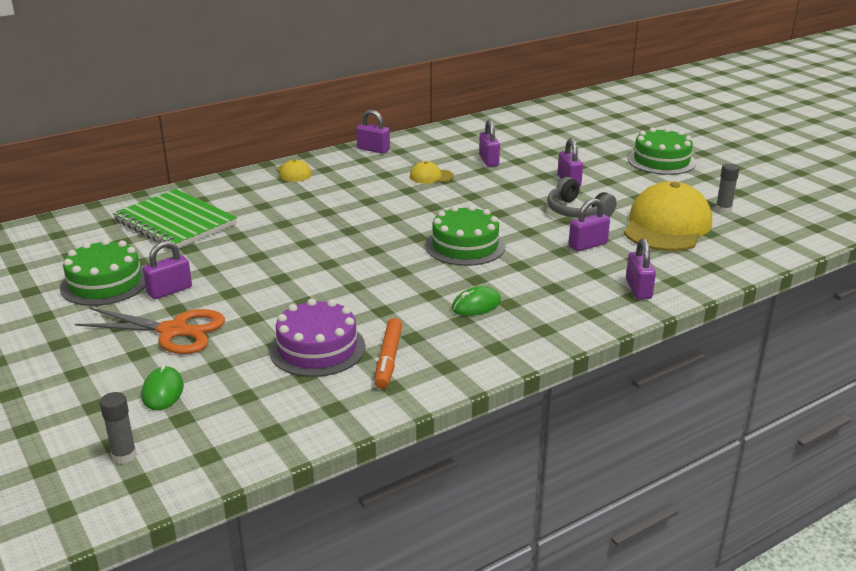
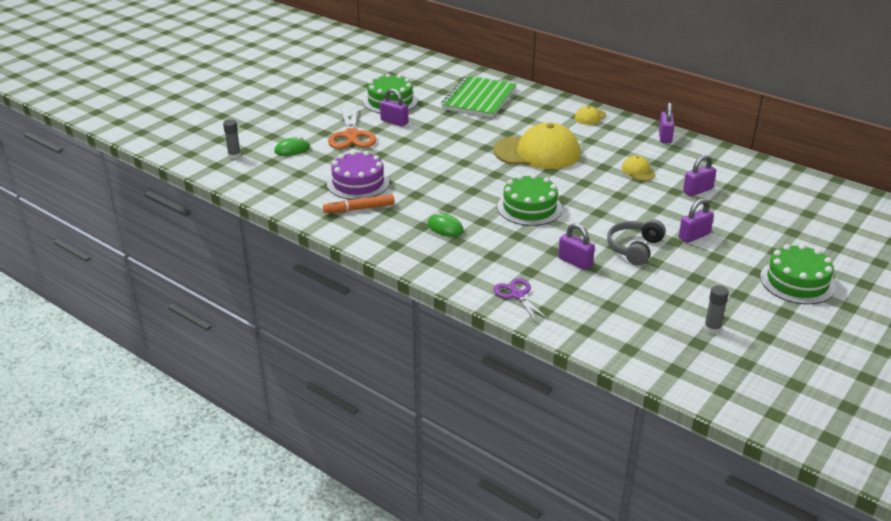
camera: 70 degrees right, 5 degrees up
yellow cap [624,181,712,251] -> yellow cap moved to [493,122,580,169]
purple padlock [626,238,656,299] -> purple scissors [494,278,550,324]

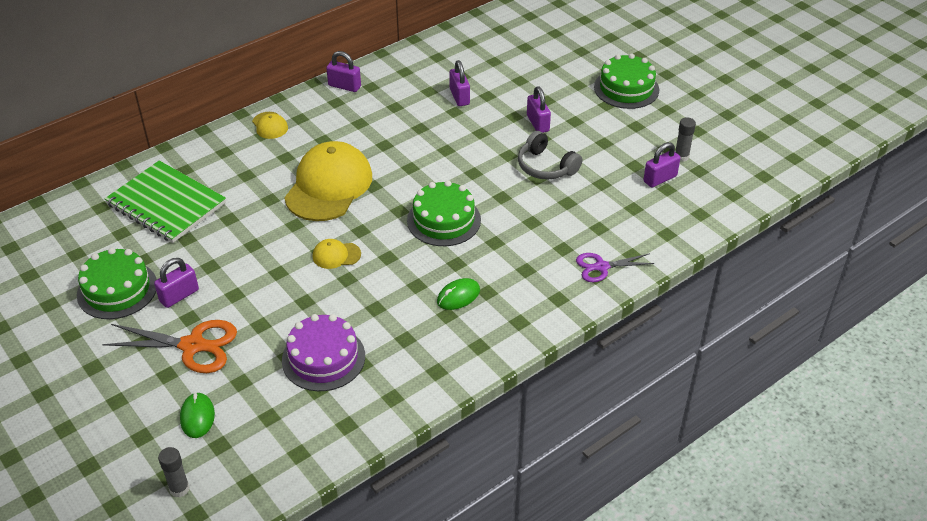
camera: 75 degrees left, 10 degrees up
orange marker [323,194,395,213] -> none
purple padlock [558,223,595,270] -> purple padlock moved to [643,142,680,188]
yellow cap [622,155,656,181] -> yellow cap moved to [313,239,361,269]

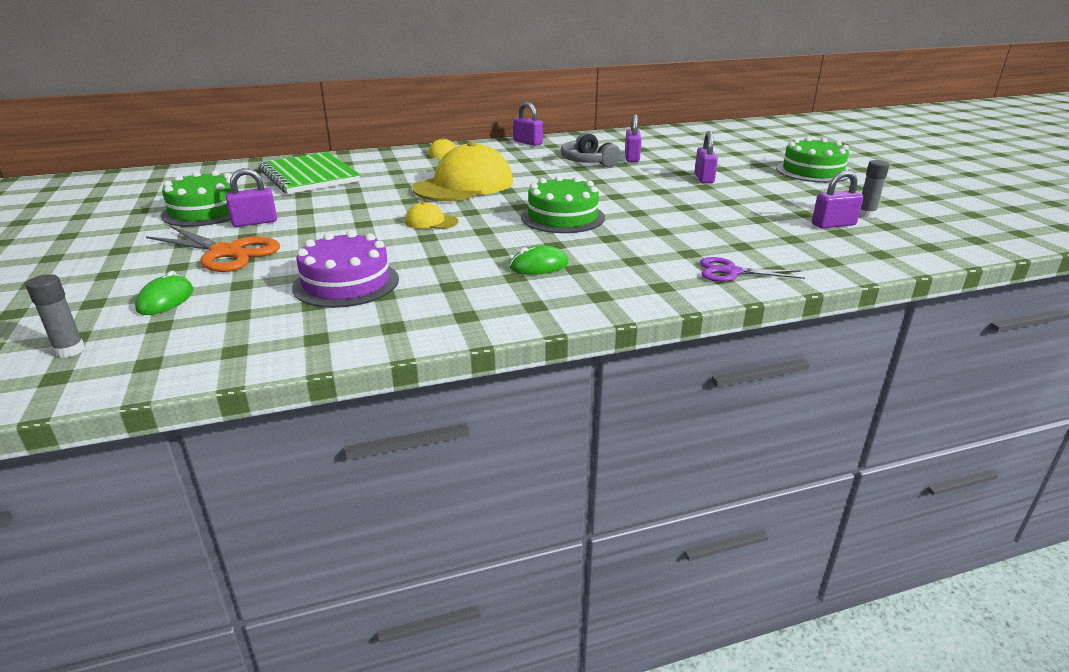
camera: 20 degrees right, 15 degrees down
grey headphones [518,131,582,180] -> grey headphones moved to [561,132,621,167]

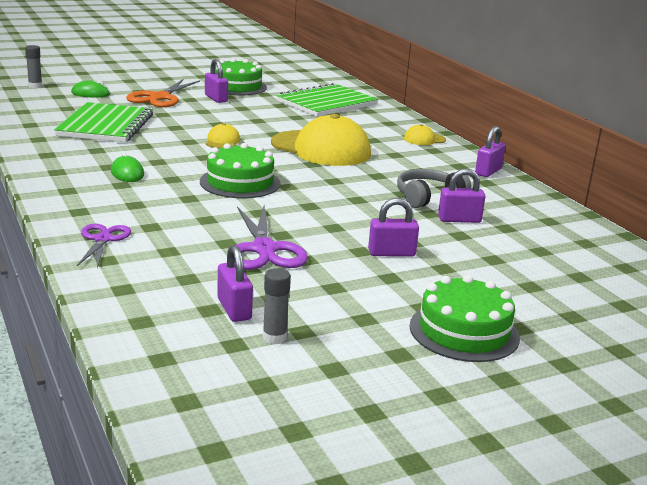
camera: 80 degrees right, 5 degrees down
purple cake [292,231,399,308] -> green notebook [54,102,153,142]
none -> purple scissors [236,206,308,270]

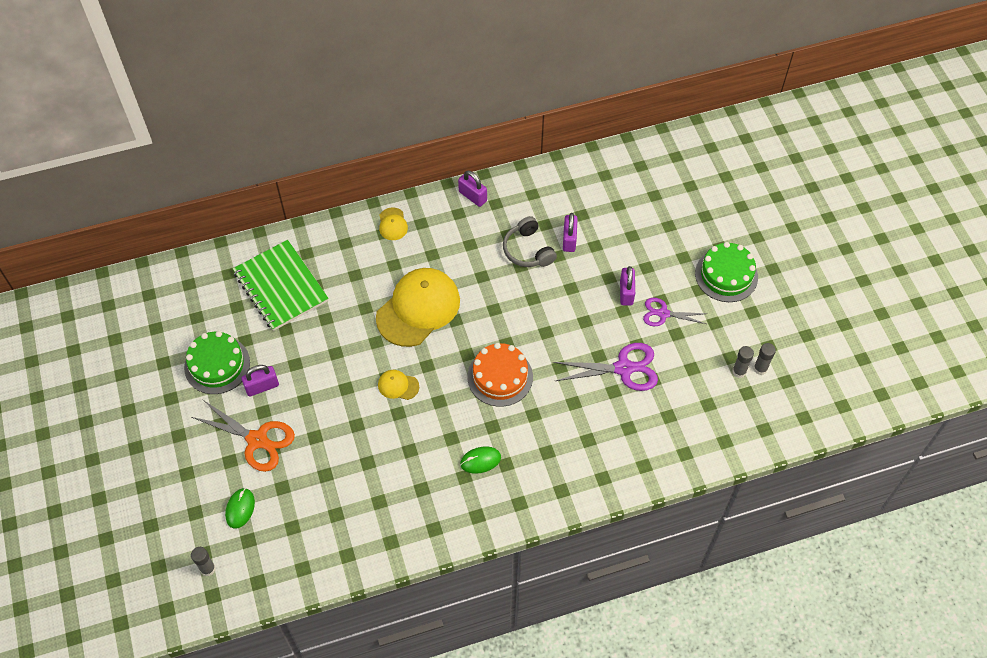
camera: 80 degrees left, 35 degrees up
green notebook [54,102,153,142] -> none
purple scissors [77,224,131,268] -> purple scissors moved to [643,298,707,326]
green cake [200,143,280,198] -> orange cake [467,343,533,407]
purple padlock [217,245,253,322] -> none
none -> grey glue stick [754,343,776,375]

